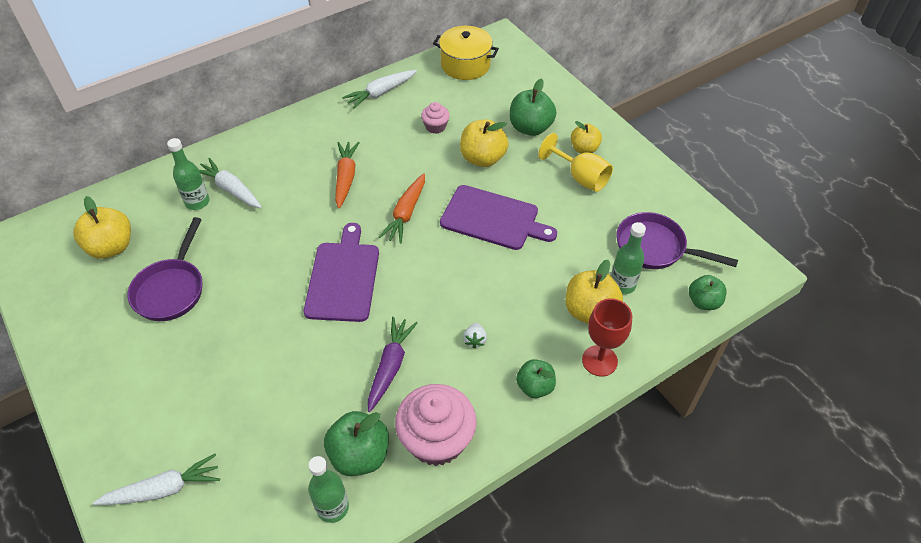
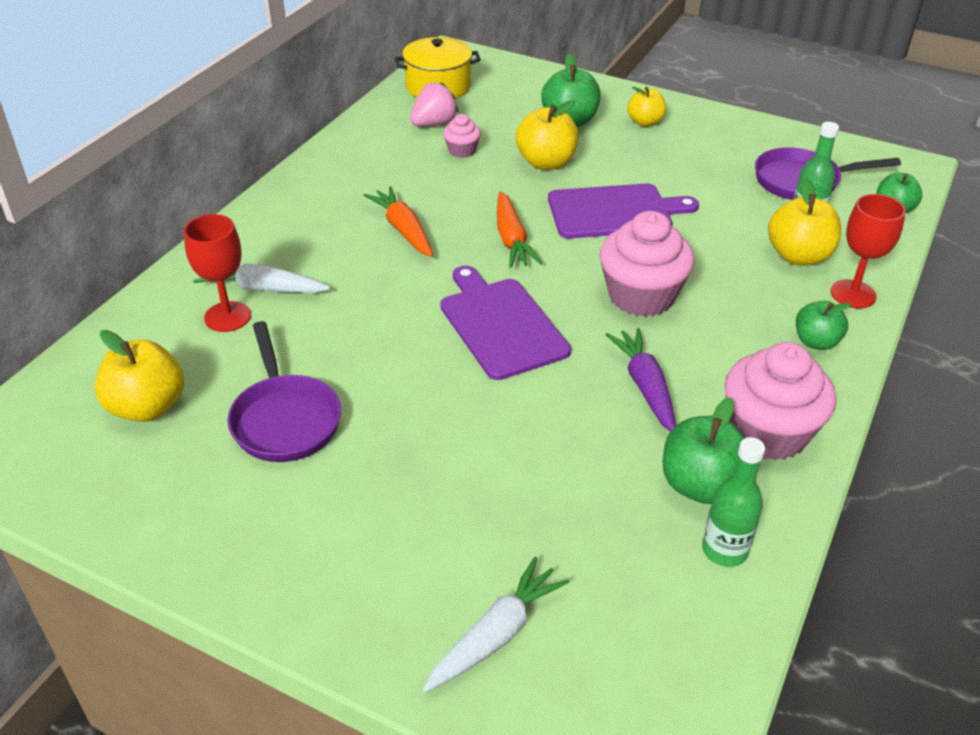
camera: 30 degrees left, 10 degrees down
green bottle [167,138,209,210] -> red goblet [184,214,251,332]
white carrot [342,70,417,109] -> none
white strawberry [463,323,487,349] -> none
yellow goblet [538,133,613,192] -> none
none -> pink strawberry [410,82,458,126]
none -> pink cupcake [600,211,695,317]

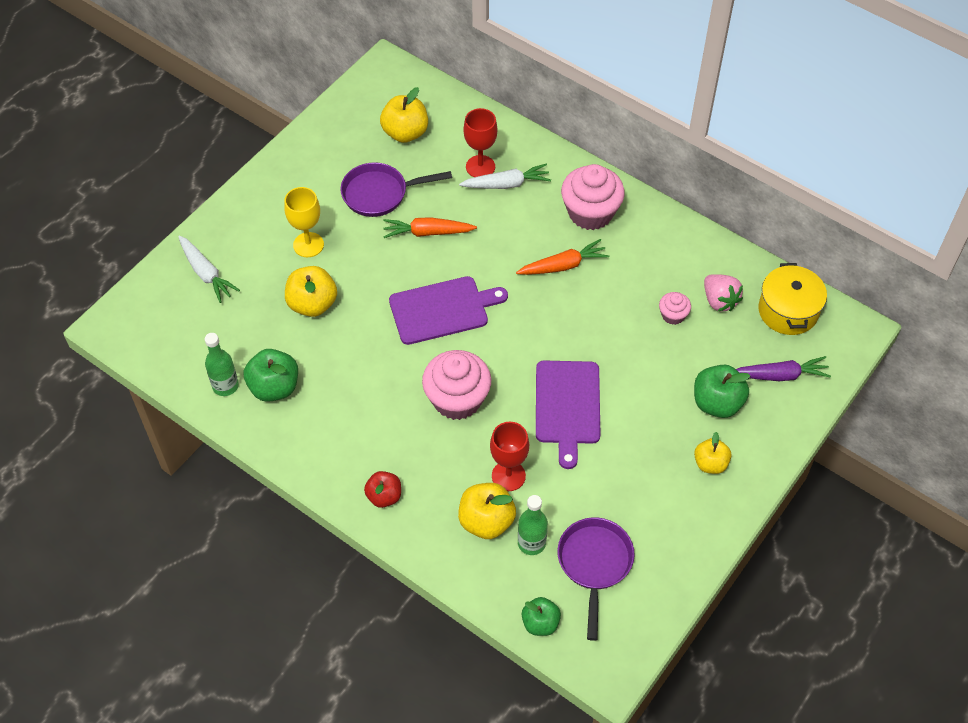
camera: 100 degrees right, 15 degrees up
white carrot [193,263,330,293] -> white carrot turned 60 degrees clockwise [459,164,551,189]
orange carrot [497,191,542,268] -> orange carrot moved to [383,217,477,238]
yellow apple [516,100,579,170] -> yellow apple moved to [285,266,337,317]
purple carrot [606,328,676,432] -> purple carrot moved to [736,356,831,381]
pink cupcake [724,342,836,460] -> pink cupcake moved to [561,164,625,230]
green apple [796,301,852,350] -> red apple [364,471,401,508]
red goblet [831,194,906,308] -> red goblet moved to [490,422,529,491]
none -> yellow goblet [284,187,324,257]

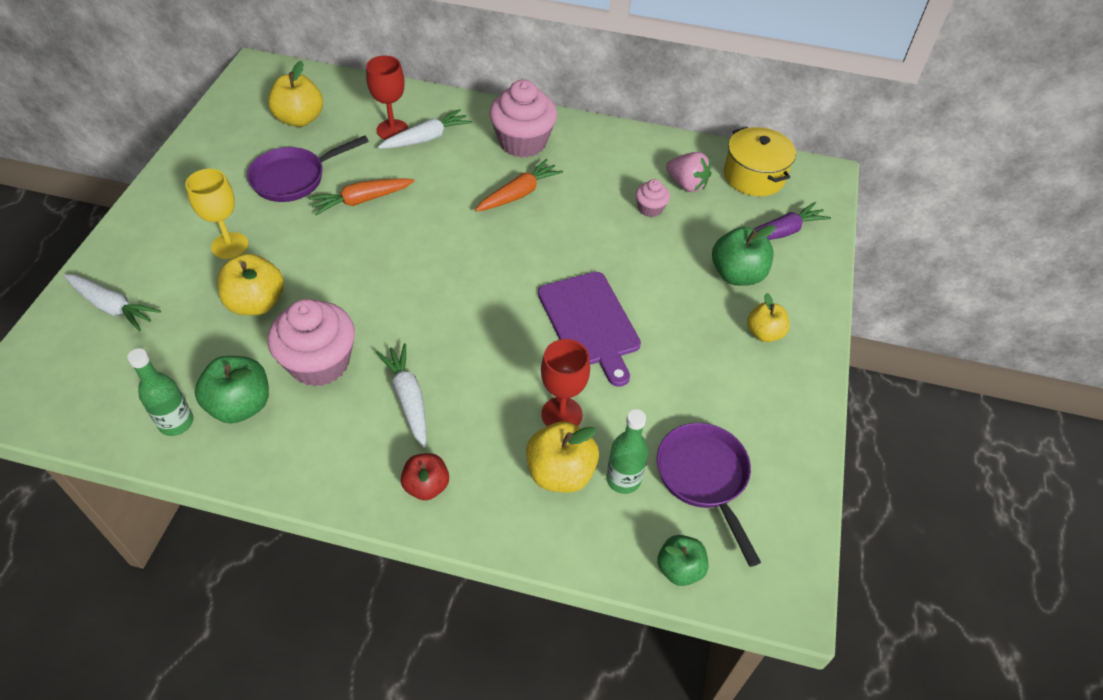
camera: 25 degrees left, 5 degrees down
purple cutting board [389,276,508,345] -> none
pink cupcake [422,350,491,420] -> pink cupcake moved to [268,299,355,387]
none -> white carrot [376,343,426,447]

